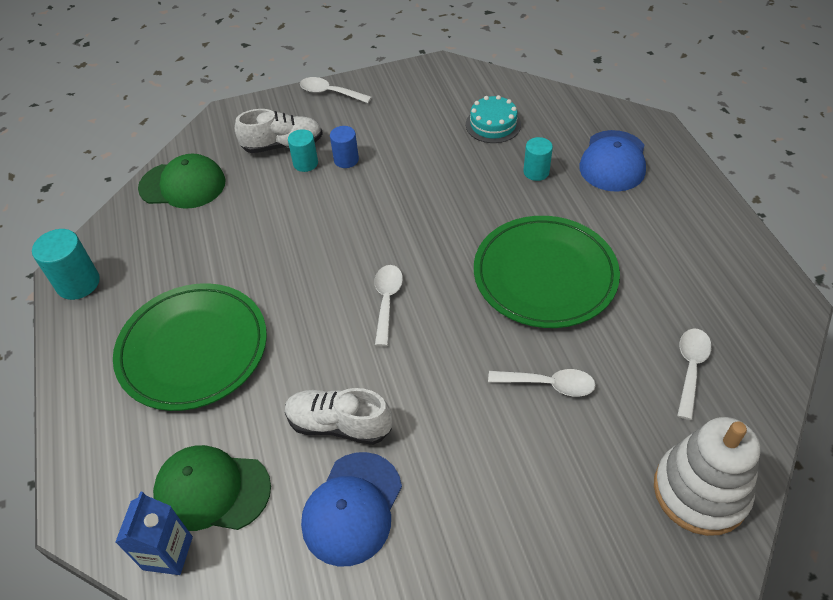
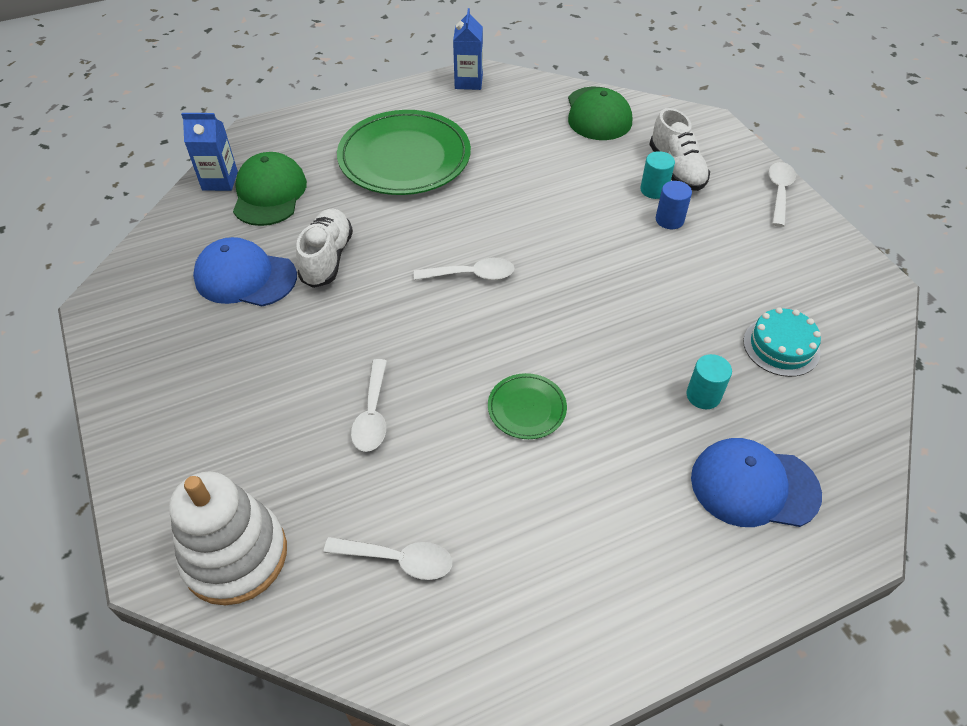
camera: 80 degrees right, 0 degrees up
turquoise cylinder [32,229,100,300] -> blue carton [453,8,483,90]
green plate [474,216,620,328] -> green plate [488,373,567,439], size x0.46

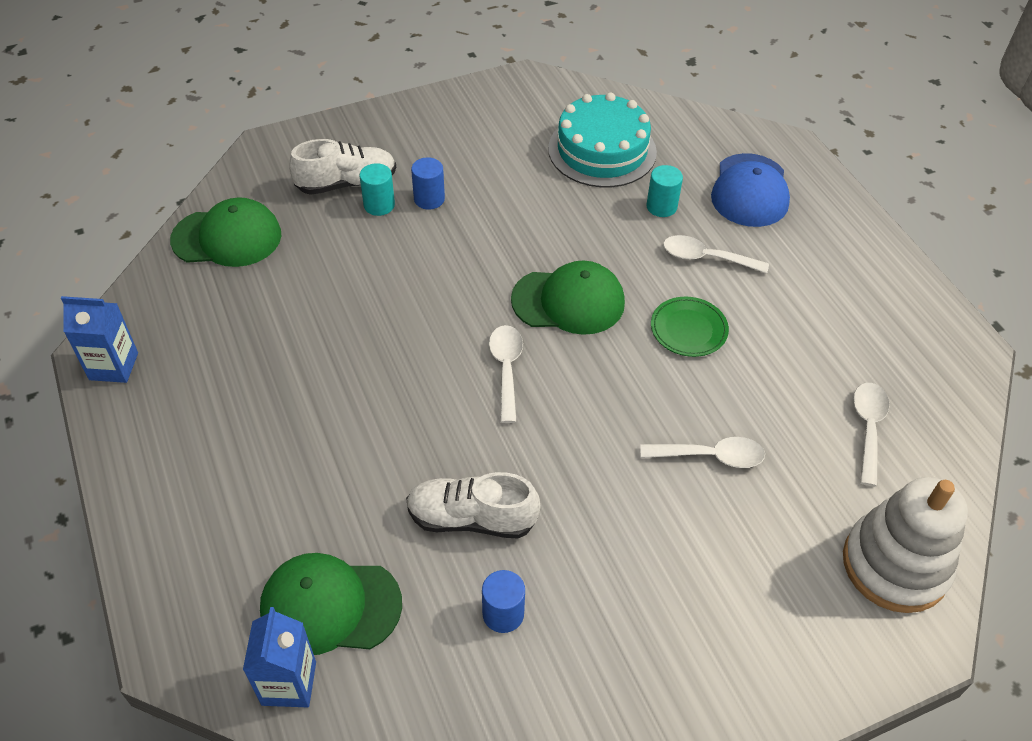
camera: 90 degrees left, 0 degrees up
blue cap [193,237,297,306] -> blue cylinder [482,570,525,633]
green plate [337,110,471,195] -> none
turquoise cake [743,307,821,377] -> turquoise cake [548,92,657,187], size x1.61
white spoon [768,162,796,227] -> white spoon moved to [663,235,769,274]
none -> green cap [511,261,625,335]

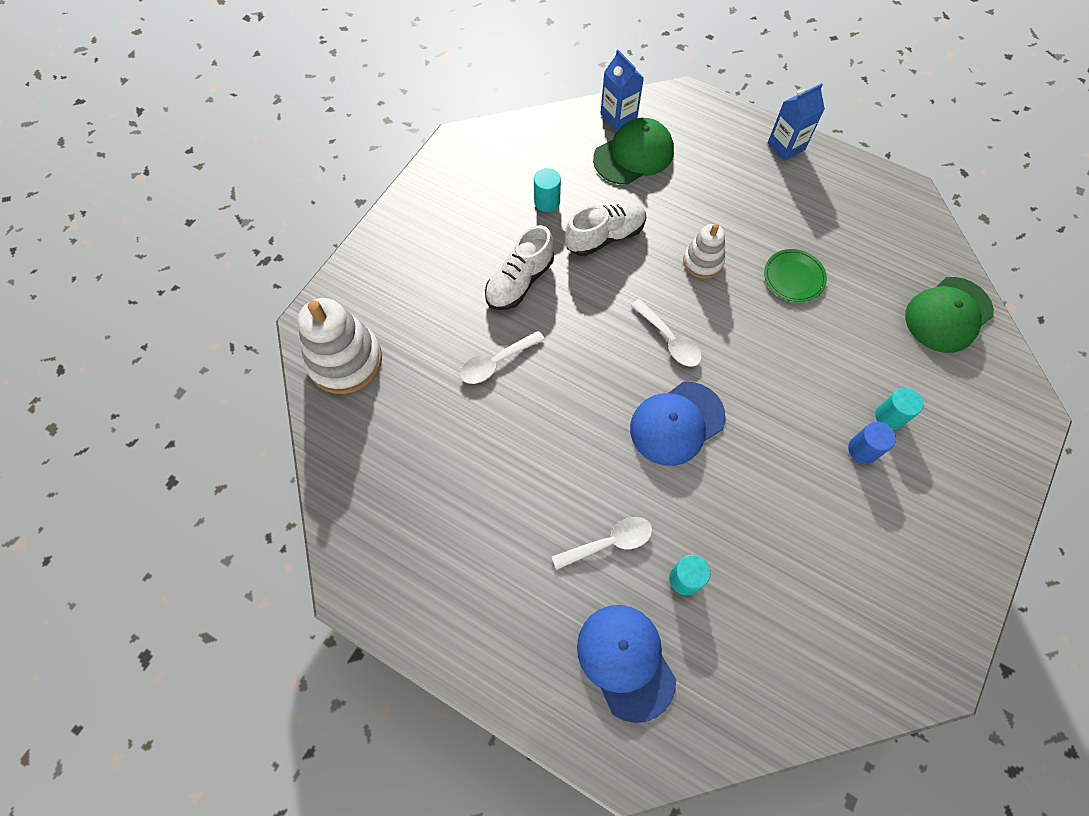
camera: 145 degrees right, 15 degrees up
blue carton [61,296,138,383] -> blue carton moved to [768,83,825,161]
white shoe [289,139,396,195] -> white shoe moved to [485,225,554,310]
blue cylinder [482,570,525,633] -> turquoise cylinder [534,168,561,212]
green cap [511,261,625,335] -> blue cap [630,382,726,466]
turquoise cake [548,92,657,187] -> none
green plate [651,297,729,357] -> green plate moved to [764,249,827,302]
white spoon [853,383,890,486] -> none
none -> white stacking toy [683,223,725,279]

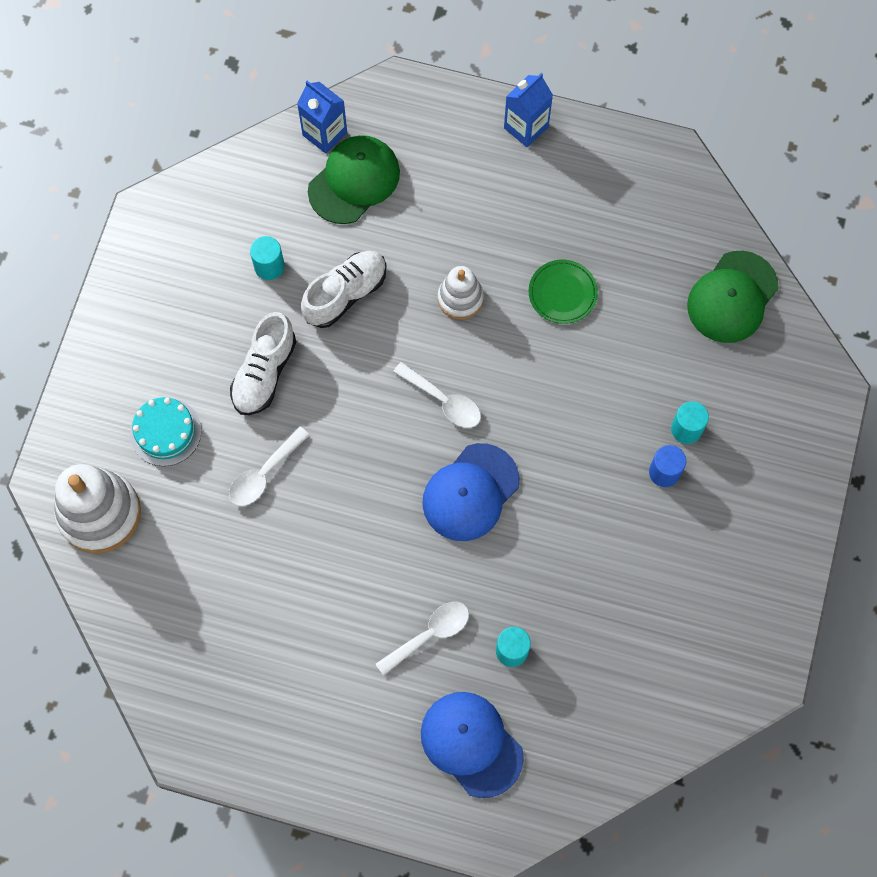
camera: 15 degrees left, 5 degrees up
none -> turquoise cake [130,397,201,466]

